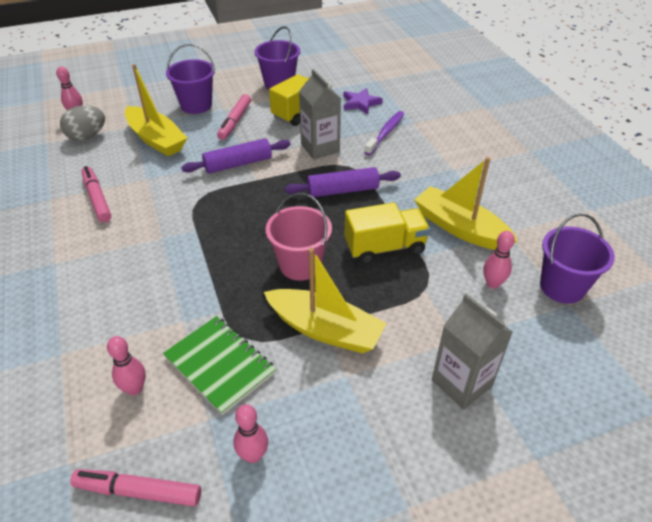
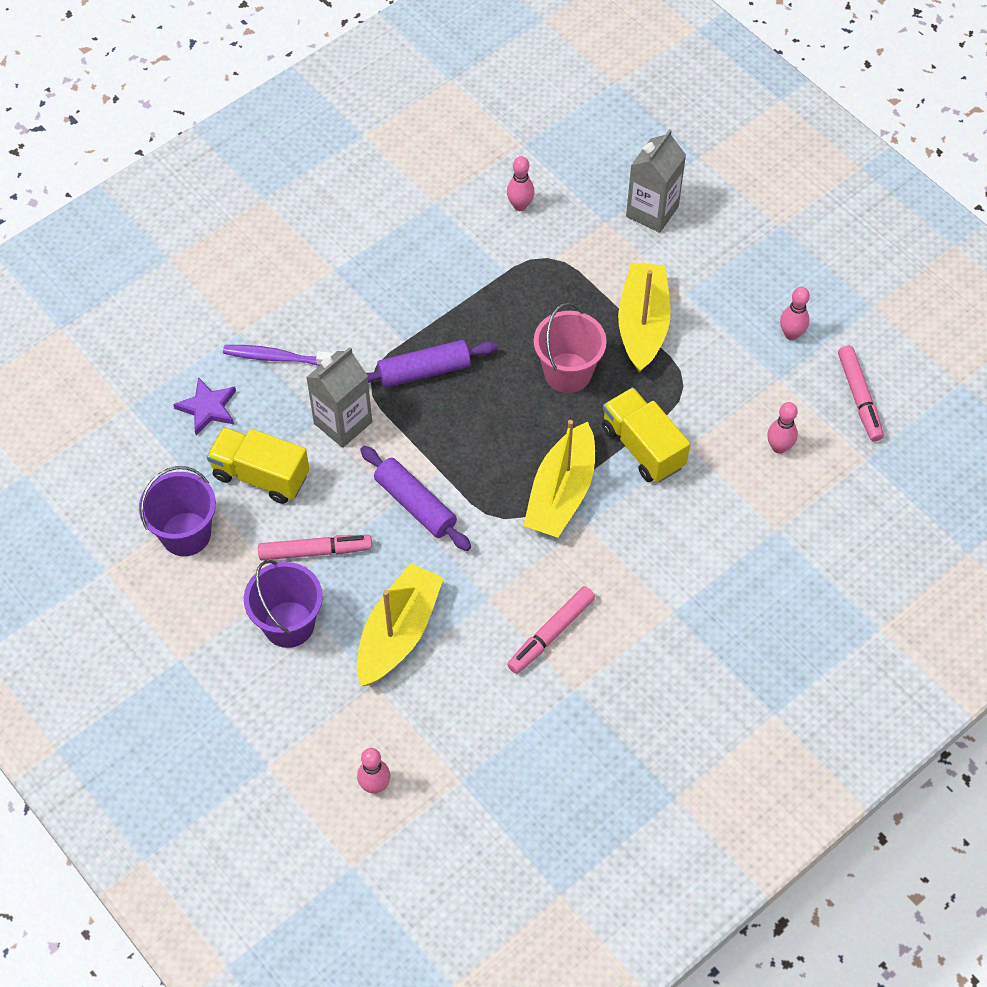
camera: 110 degrees left, 15 degrees up
grey egg [60,105,105,141] -> none
green notebook [163,316,276,415] -> none
purple rolling pin [284,167,401,197] -> purple rolling pin turned 75 degrees counterclockwise [366,340,498,388]
yellow truck [344,202,430,264] -> yellow truck moved to [602,387,690,482]
yellow boat [414,157,518,250] -> yellow boat moved to [523,420,595,538]
purple bucket [540,213,615,304] -> none

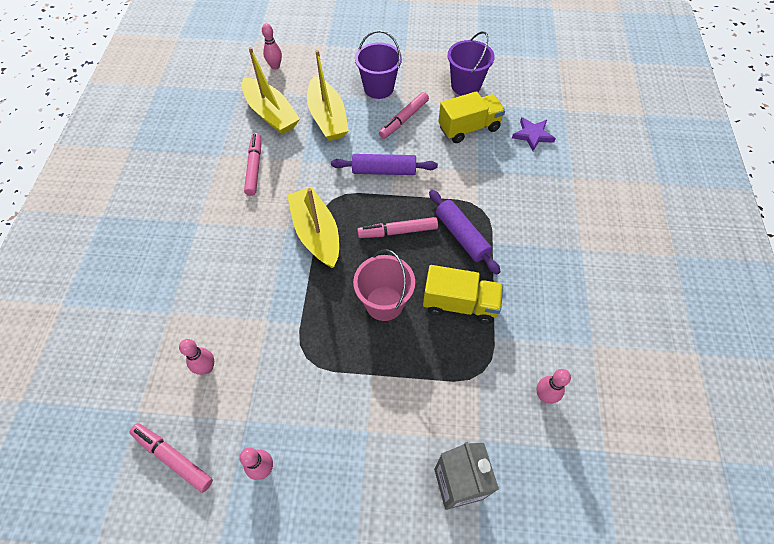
camera: 135 degrees right, 0 degrees up
purple toothbrush [223,345,334,366] -> none
grey carton [306,347,372,448] -> none
purple rolling pin [366,340,498,388] -> purple rolling pin turned 60 degrees counterclockwise [429,190,501,275]
yellow truck [602,387,690,482] -> yellow truck moved to [423,265,503,324]
yellow boat [618,263,670,373] -> yellow boat moved to [242,47,300,134]
none -> pink marker [357,217,438,238]

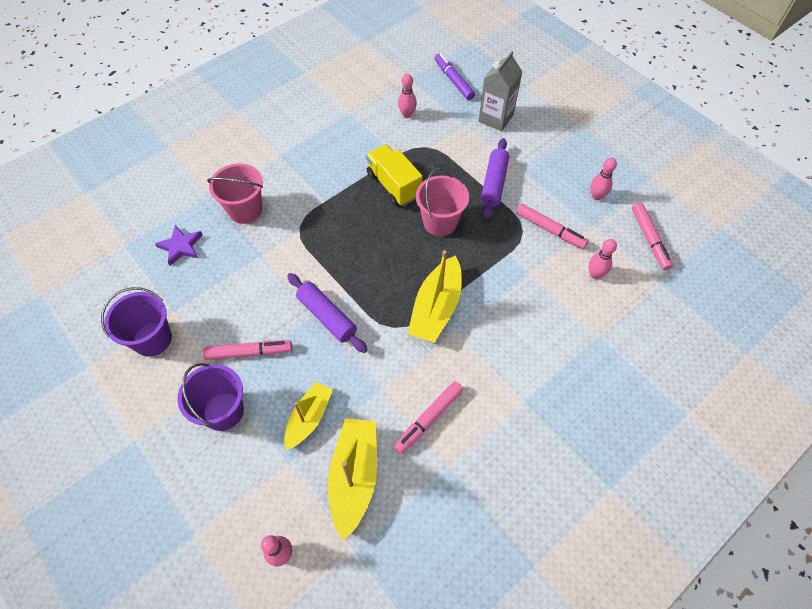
camera: 135 degrees left, 0 degrees up
yellow boat [307,50,349,141] -> yellow boat [284,382,333,450], size x0.66
pink marker [357,217,438,238] -> pink marker moved to [516,204,588,249]
purple rolling pin [429,190,501,275] -> purple rolling pin moved to [481,138,509,220]
yellow truck [438,91,505,143] -> none
none -> pink bucket [207,163,263,224]
none -> purple marker [435,53,475,100]

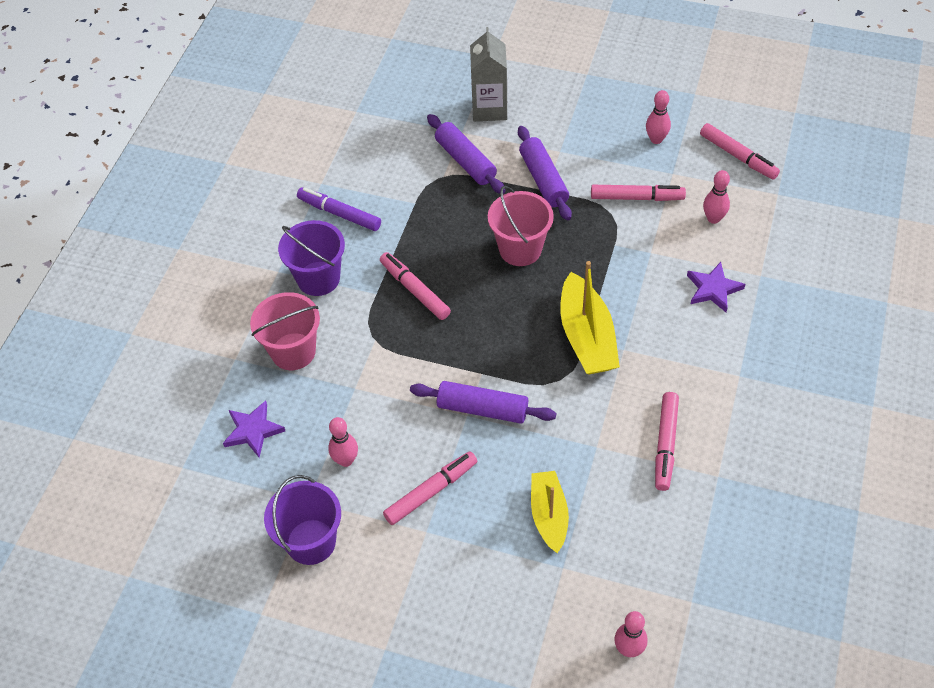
camera: 30 degrees left, 5 degrees down
purple bucket [177,363,244,431] -> purple bucket moved to [278,220,345,296]
yellow boat [328,418,377,541] -> none
yellow truck [366,144,423,206] -> none
pink bowling pin [398,74,417,118] -> pink bowling pin moved to [328,417,358,467]
purple marker [435,53,475,100] -> purple marker moved to [297,187,381,231]
none -> pink marker [380,252,451,320]
none -> purple rolling pin [427,114,506,194]
none -> purple star [687,262,745,312]

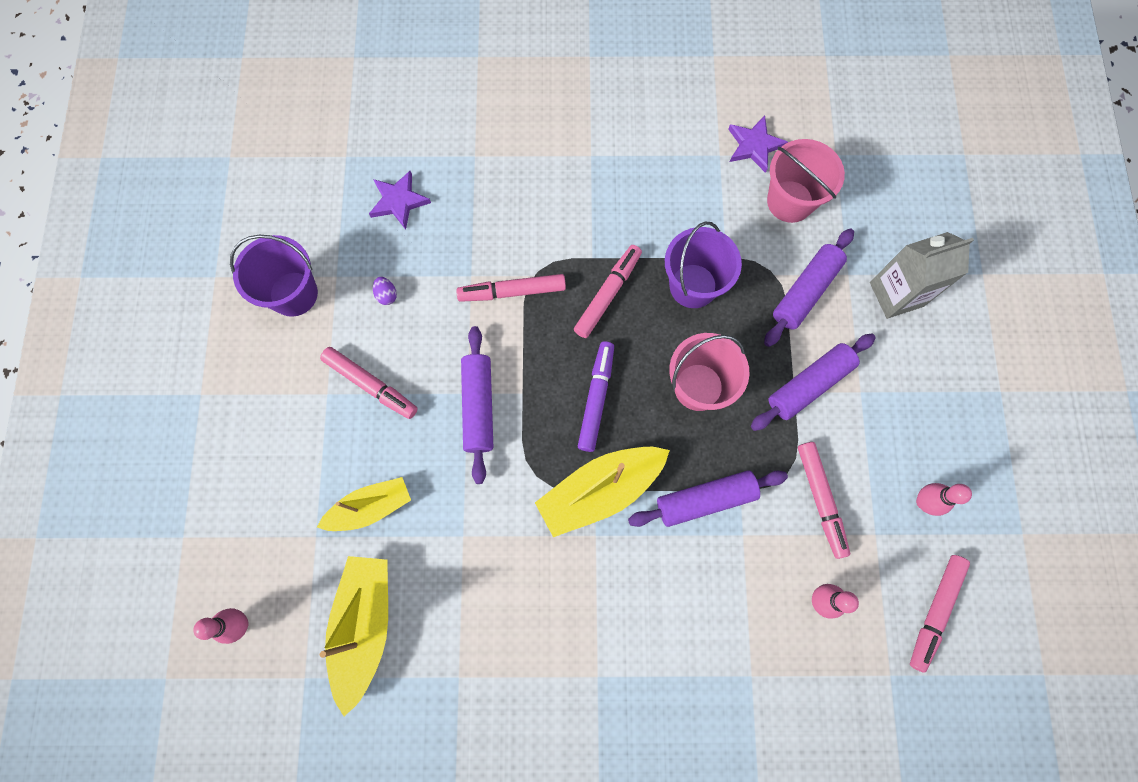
camera: 70 degrees right, 20 degrees up
pink bucket [250,292,320,370] -> pink bucket moved to [767,139,845,223]
purple bucket [278,220,345,296] -> purple bucket moved to [665,222,742,308]
purple marker [297,187,381,231] -> purple marker moved to [578,341,614,452]
pink bowling pin [328,417,358,467] -> purple egg [373,277,397,305]
pink marker [655,392,679,491] -> pink marker moved to [456,274,566,302]
purple star [687,262,745,312] -> purple star moved to [728,115,788,173]
none -> yellow boat [320,556,388,717]
none -> purple rolling pin [628,470,788,527]

